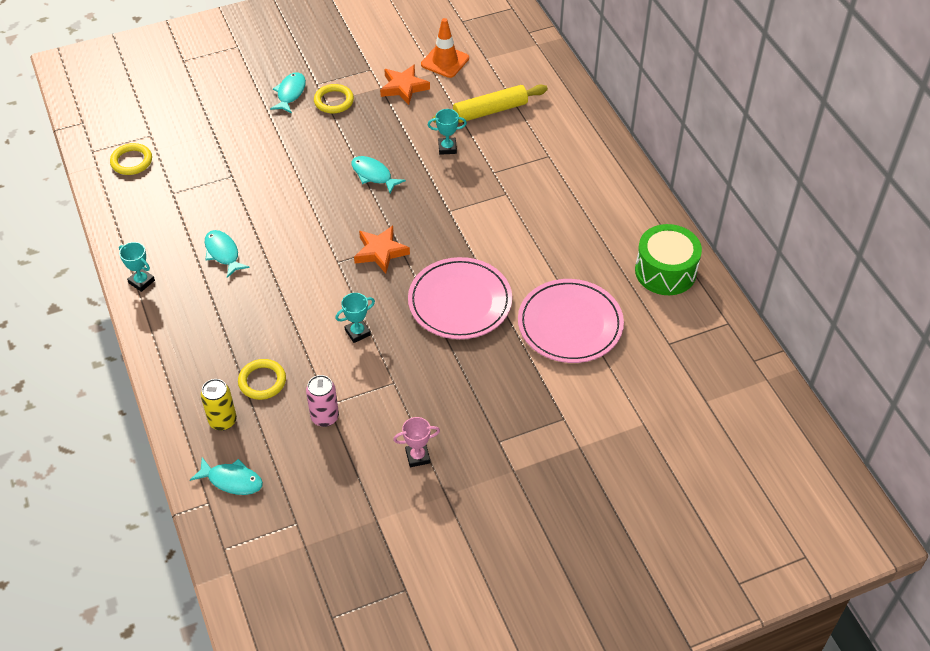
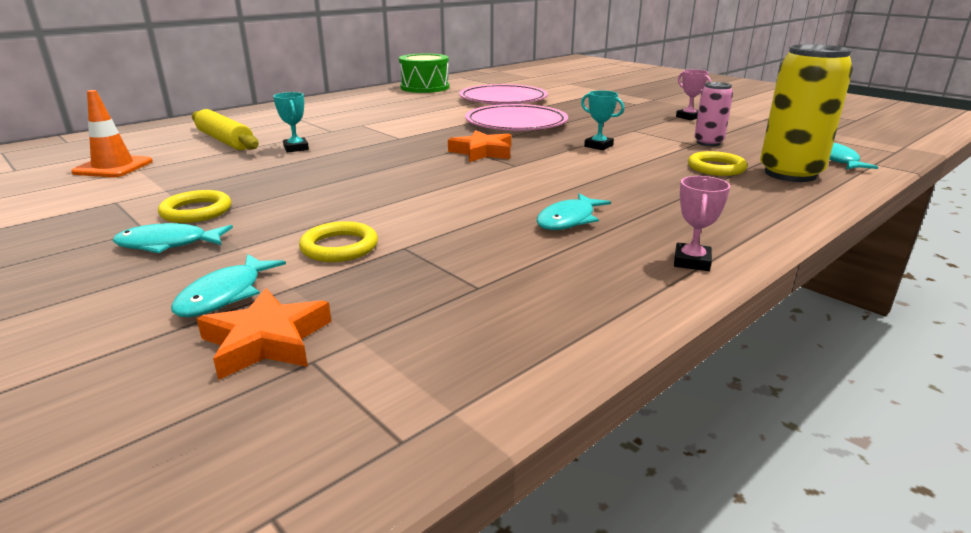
camera: 110 degrees left, 25 degrees down
yellow ring [110,143,152,175] -> yellow ring moved to [299,221,378,262]
turquoise trophy [119,242,155,292] -> pink trophy [674,176,730,271]
yellow can [201,379,237,431] -> yellow can [760,44,853,182], size x1.80
turquoise fish [351,156,406,193] -> turquoise fish moved to [171,254,286,317]
orange star [380,64,430,105] -> orange star moved to [197,288,331,380]

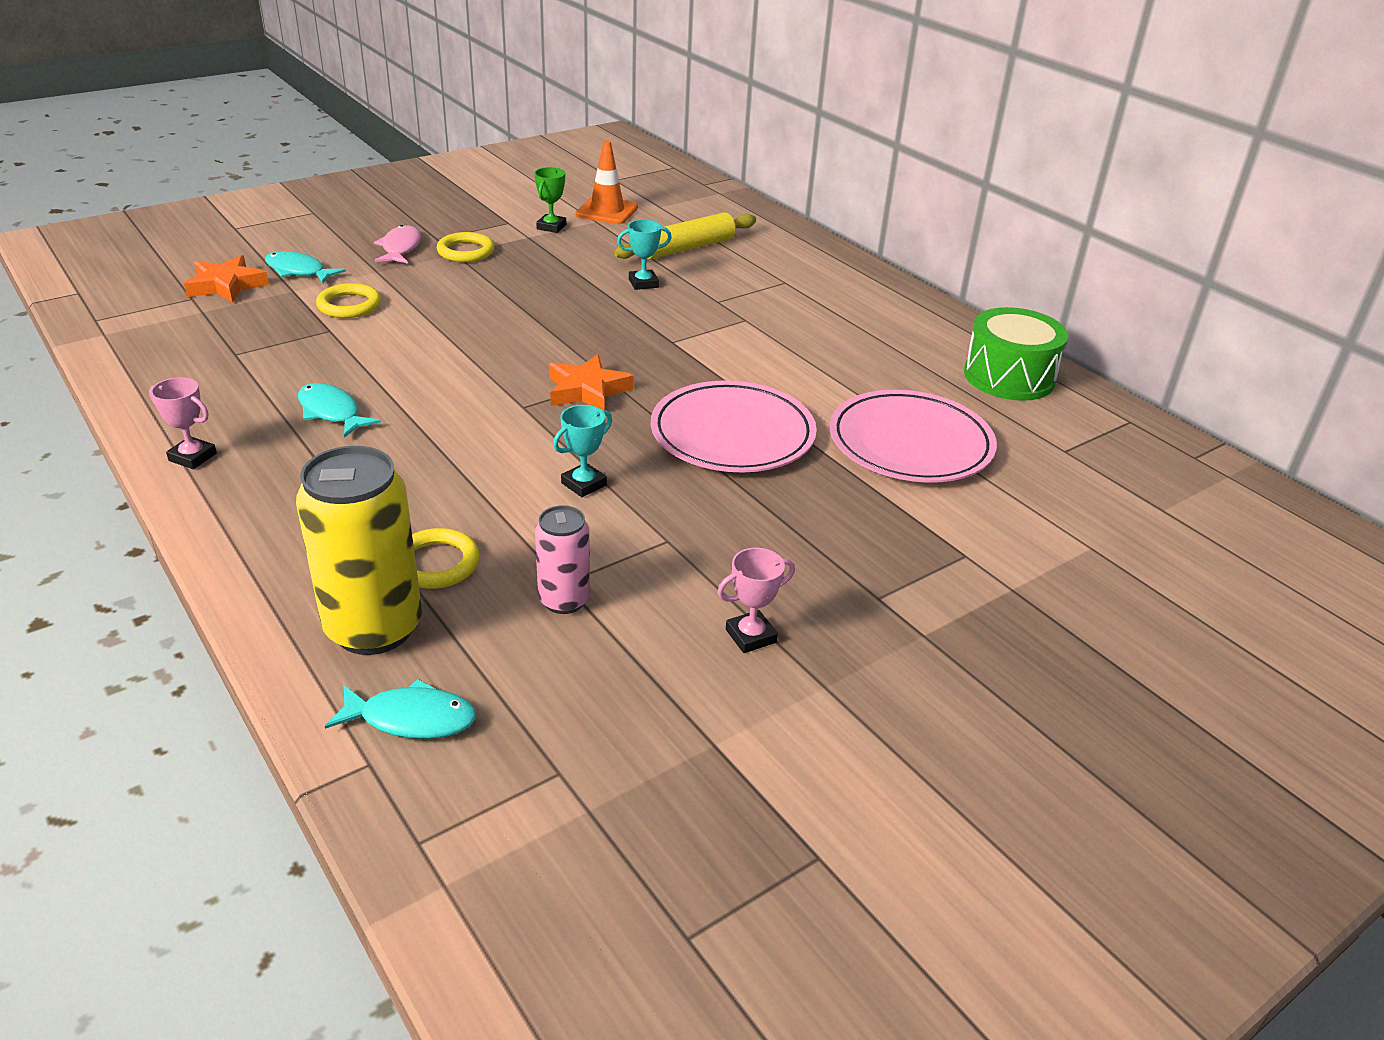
camera: 95 degrees right, 10 degrees up
turquoise fish [113,223,233,253] -> pink fish [374,225,421,264]
none -> green trophy [534,167,566,233]

